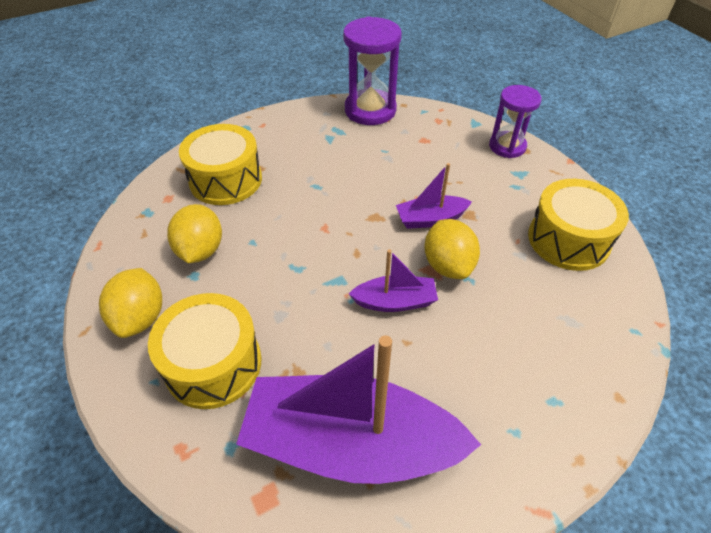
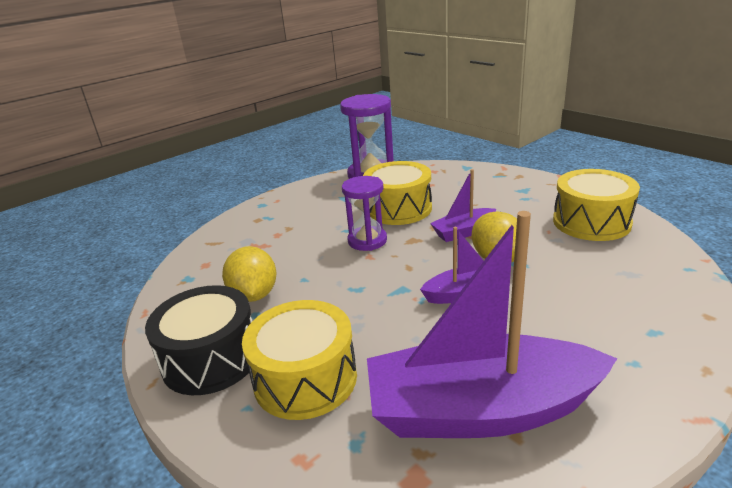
camera: 10 degrees left, 20 degrees down
yellow lemon [99,268,162,338] -> black drum [145,285,252,395]
yellow drum [179,124,262,205] -> yellow drum moved to [363,161,432,225]
purple hourglass [489,85,542,158] -> purple hourglass moved to [342,176,387,251]

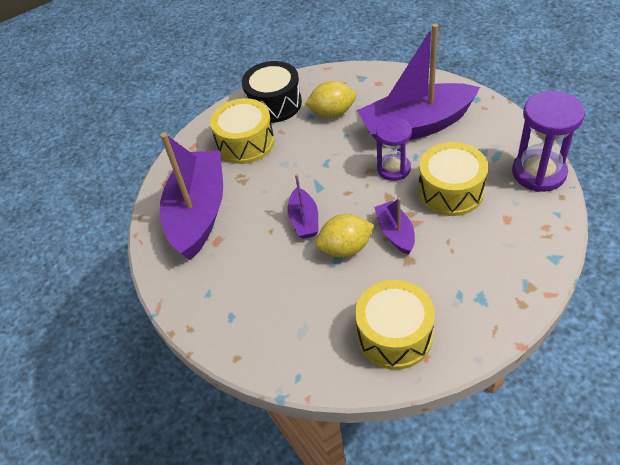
camera: 100 degrees right, 20 degrees up
none -> purple boat [357,23,480,145]

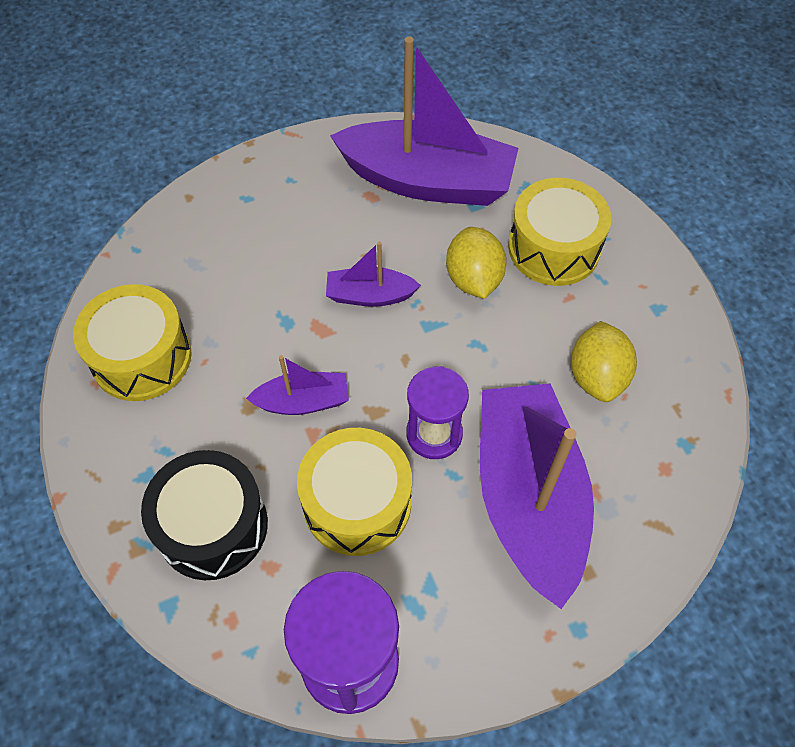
camera: 95 degrees right, 10 degrees up
black drum [242,61,302,123] -> black drum moved to [141,450,268,580]
yellow lemon [316,214,374,258] -> yellow lemon moved to [446,227,507,299]

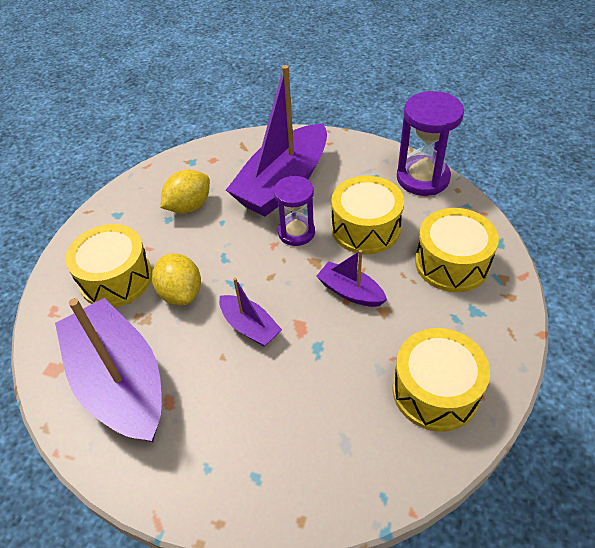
camera: 135 degrees left, 10 degrees down
black drum [141,450,268,580] -> yellow drum [415,208,499,292]
yellow lemon [446,227,507,299] -> yellow lemon turned 60 degrees counterclockwise [152,253,201,305]

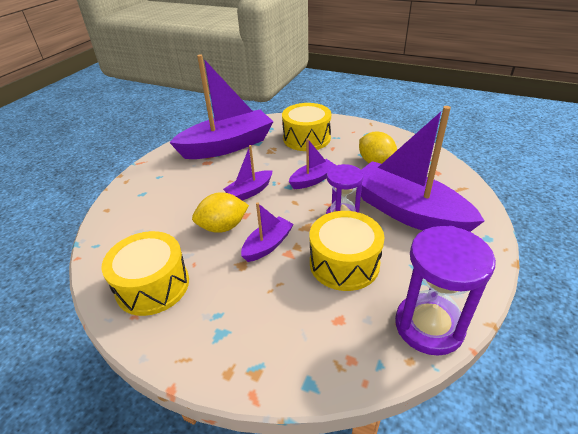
camera: 95 degrees right, 10 degrees down
yellow lemon [152,253,201,305] -> yellow lemon moved to [192,192,249,233]
yellow drum [415,208,499,292] -> none
none -> purple boat [289,138,336,189]

